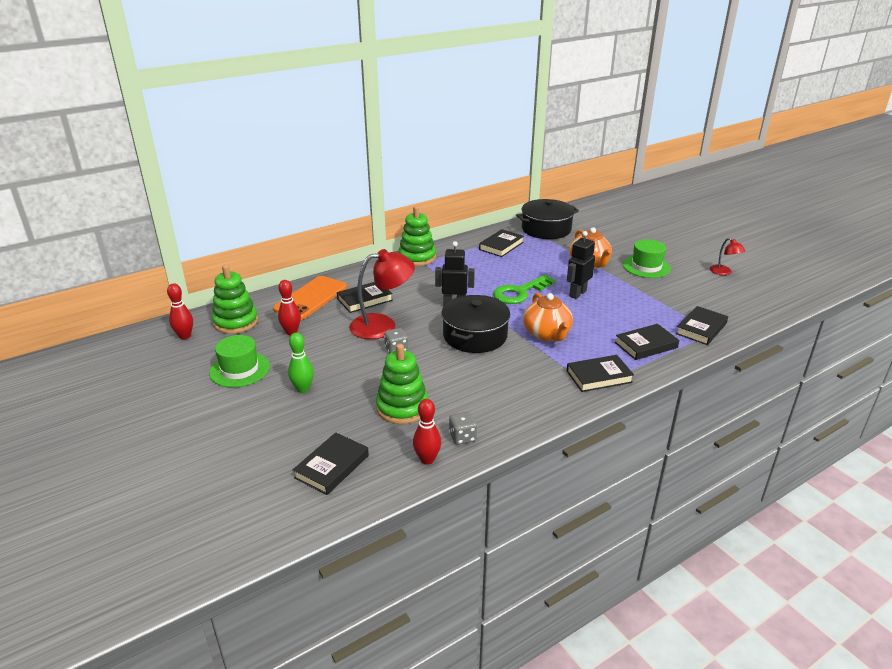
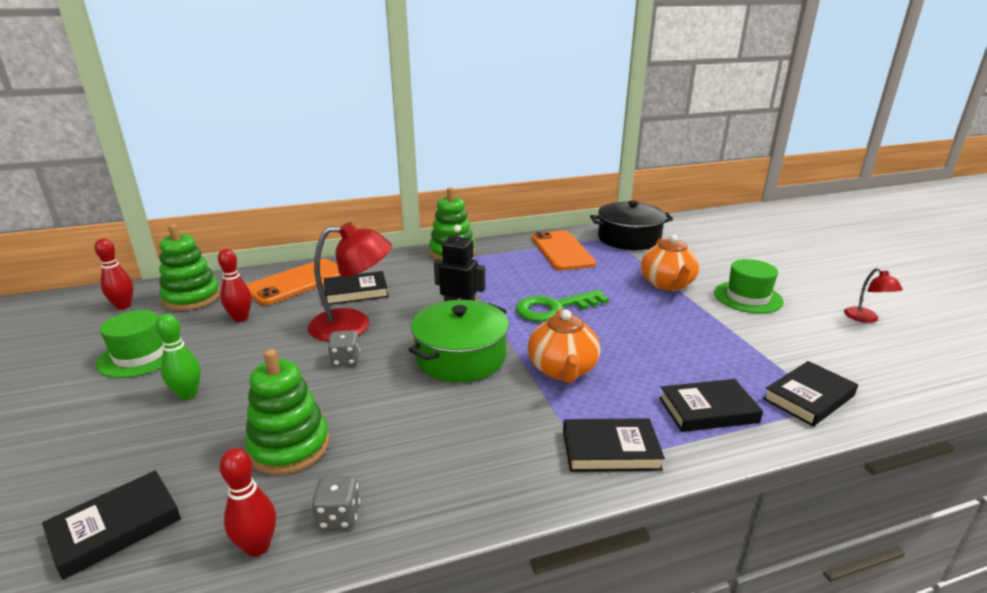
camera: 15 degrees right, 5 degrees down
black pot [441,295,510,353] -> green pot [408,300,509,382]
black book [479,229,524,257] -> orange phone [532,230,596,271]
black robot [567,231,595,299] -> none

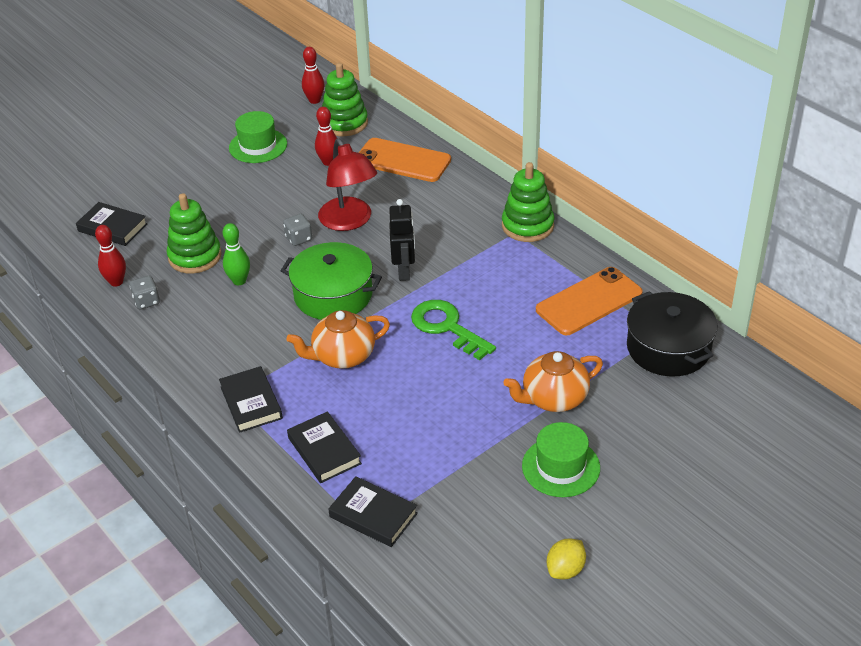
camera: 70 degrees right, 15 degrees up
green bowling pin [155,313,201,400] -> green bowling pin moved to [223,223,250,285]
black book [324,271,388,305] -> none
red lamp [844,268,903,323] -> yellow lemon [547,538,586,579]

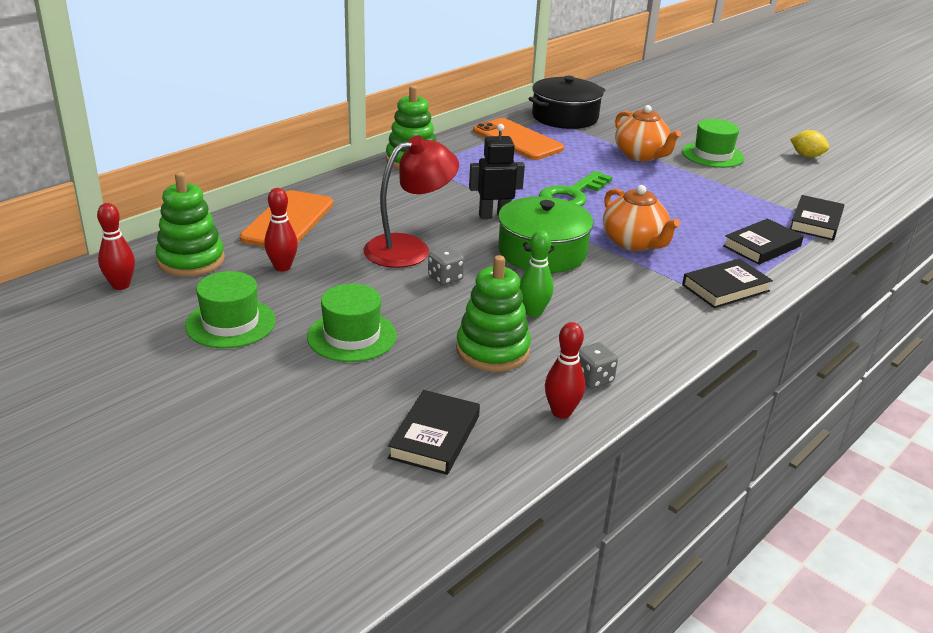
camera: 100 degrees left, 10 degrees down
none -> green hat [307,284,397,362]

